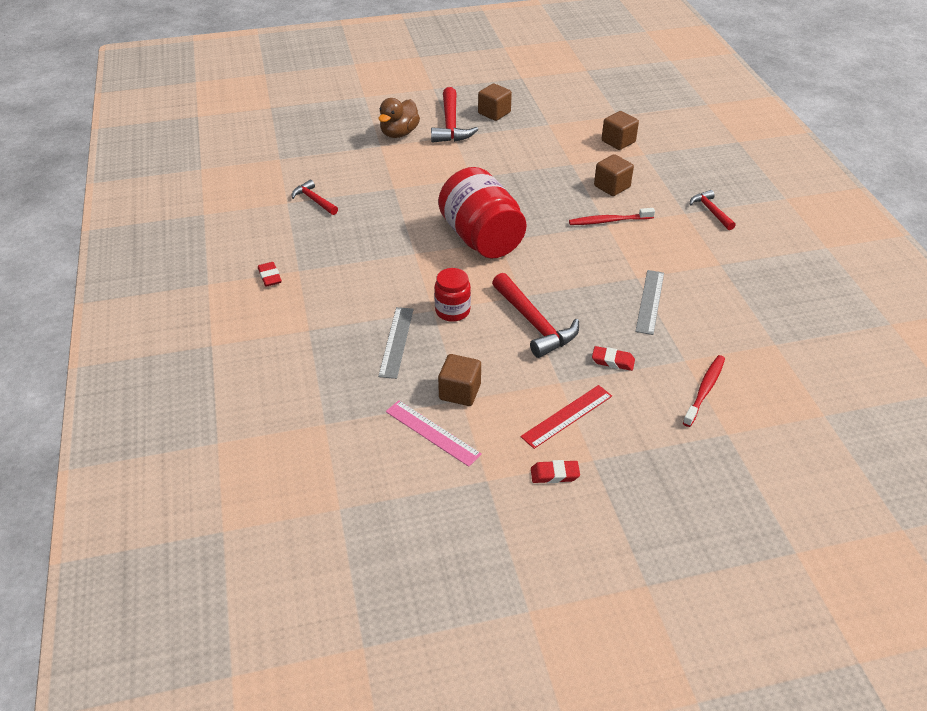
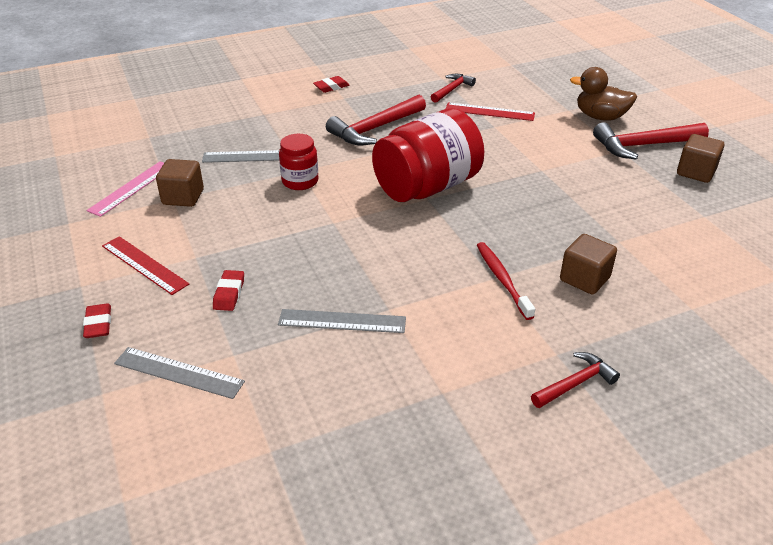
camera: 80 degrees right, 5 degrees down
red hammer [492,273,579,358] -> red hammer moved to [326,95,426,145]
red eraser [531,460,580,483] -> red eraser moved to [83,303,111,338]
brown cube [602,111,639,150] -> none
red toothbrush [683,355,725,427] -> grey ruler [114,347,245,399]
none -> red ruler [446,102,535,121]

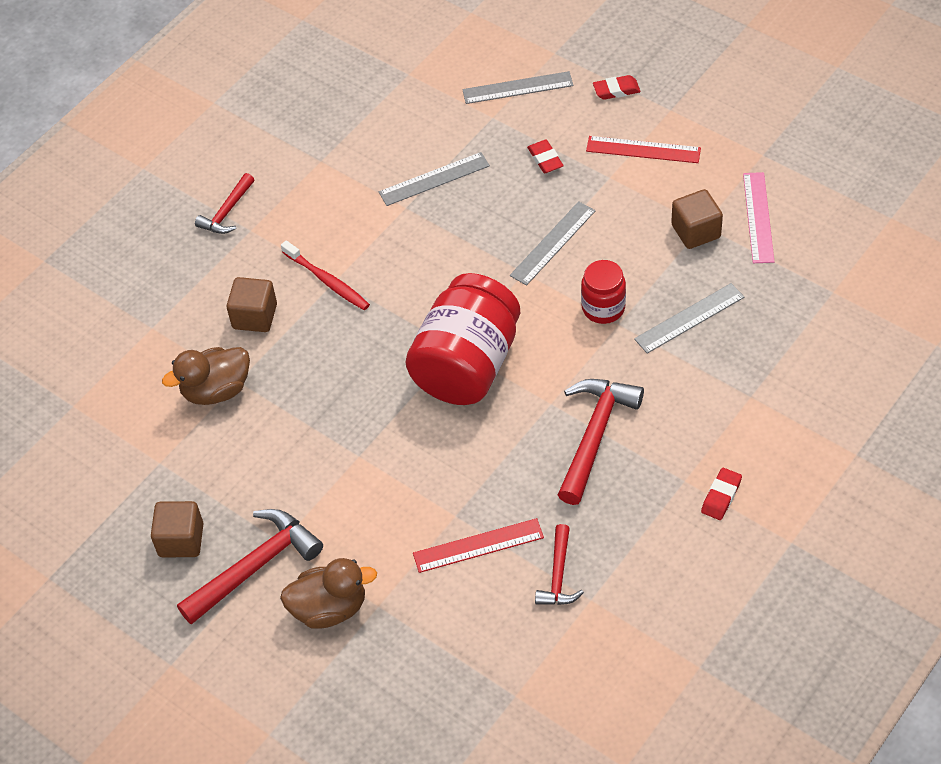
camera: 155 degrees right, 15 degrees up
red eraser [83,303,111,338] -> red eraser turned 60 degrees counterclockwise [593,75,640,100]
none -> brown duck [162,347,250,405]
none -> grey ruler [510,201,595,286]

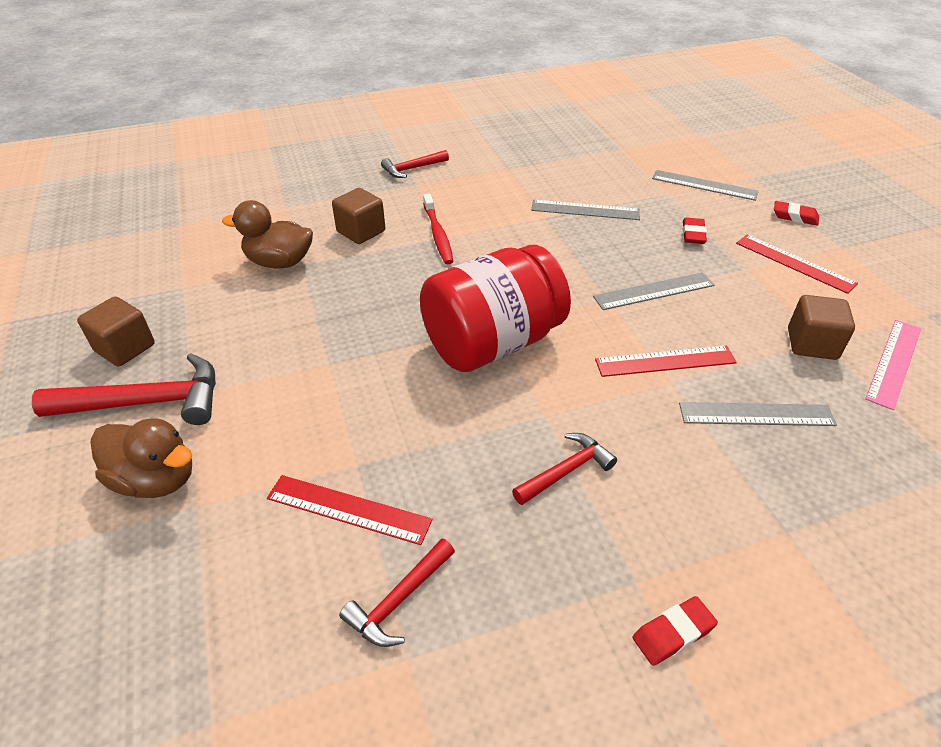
camera: 30 degrees right, 10 degrees down
red hammer [558,379,644,505] -> red hammer [512,433,617,505], size x0.58
red jar [581,260,626,324] -> red ruler [595,345,737,377]

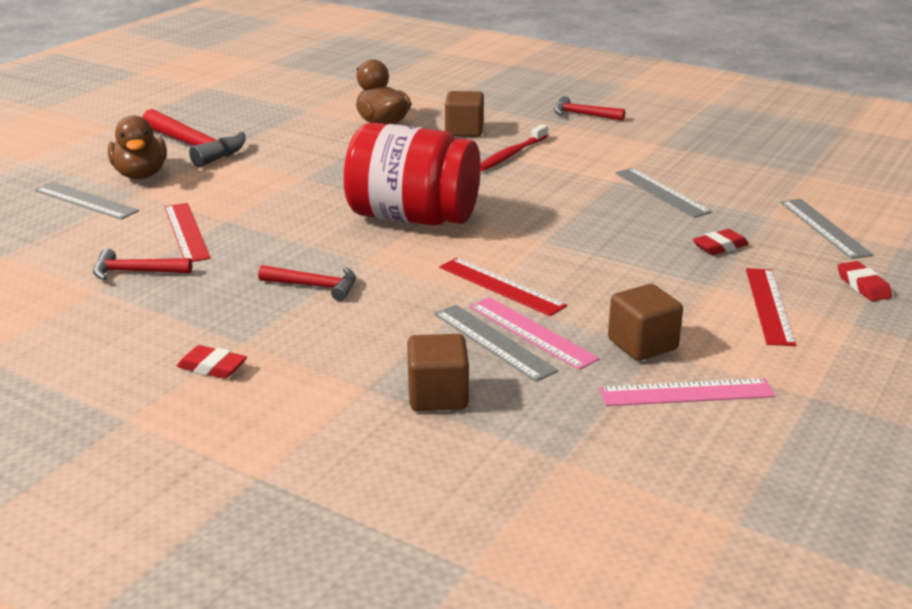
camera: 50 degrees right, 15 degrees down
brown cube [77,297,155,367] -> brown cube moved to [407,334,469,411]
grey ruler [593,272,714,310] -> grey ruler moved to [35,182,139,220]
none -> pink ruler [470,297,600,370]

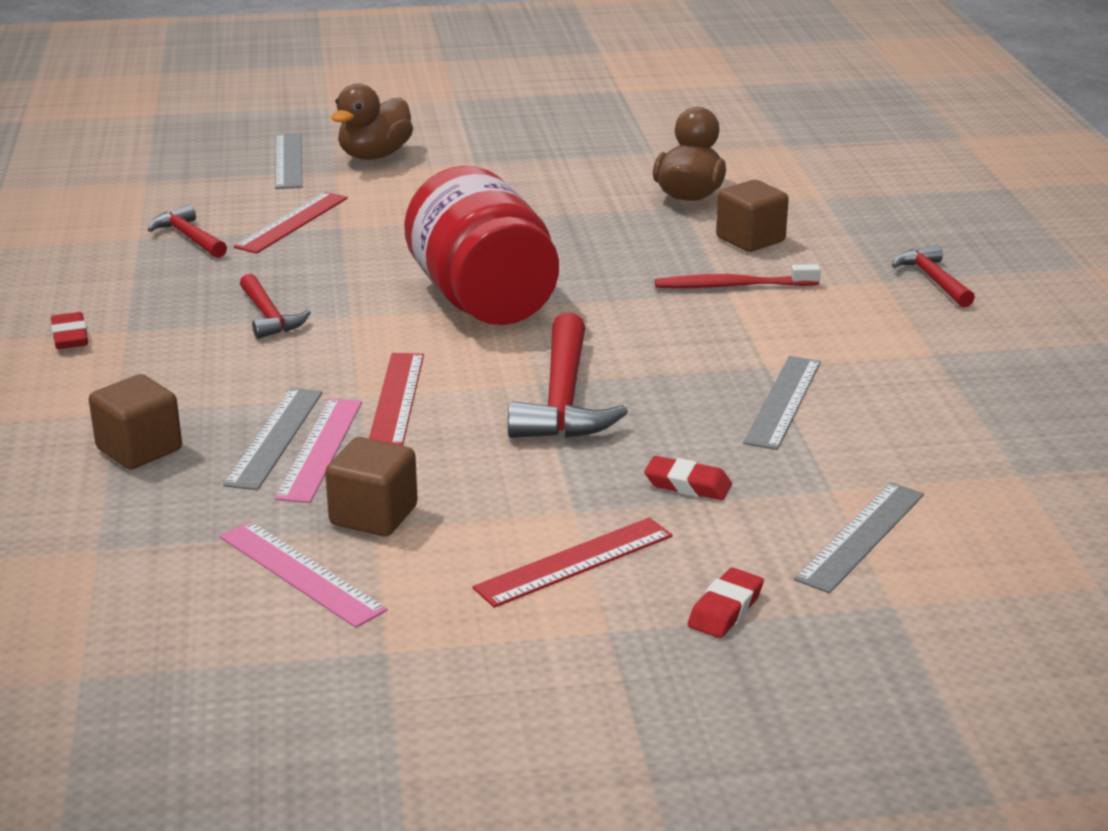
camera: 50 degrees right, 0 degrees up
red hammer [142,109,246,167] -> red hammer moved to [508,313,628,438]

